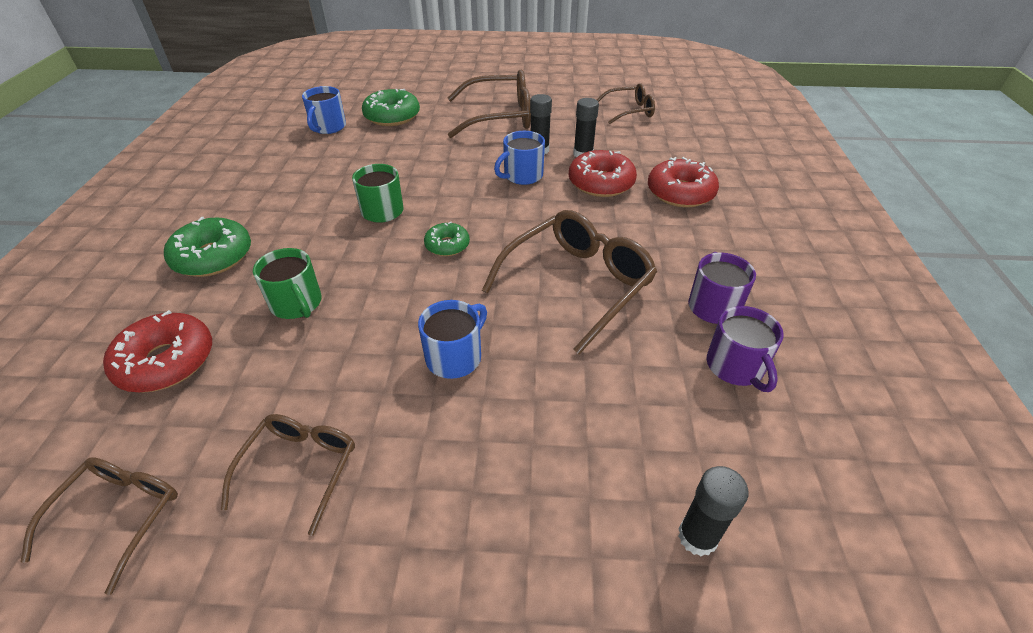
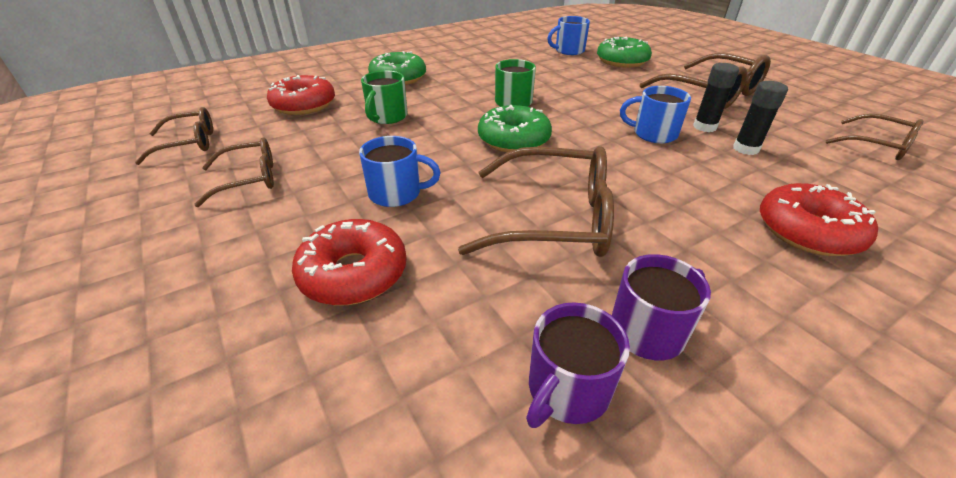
camera: 55 degrees right, 5 degrees down
green donut [424,222,470,256] -> green donut [478,105,552,152], size x1.70
red donut [569,150,637,197] -> red donut moved to [292,219,407,306]
black glue stick [678,466,749,557] -> none

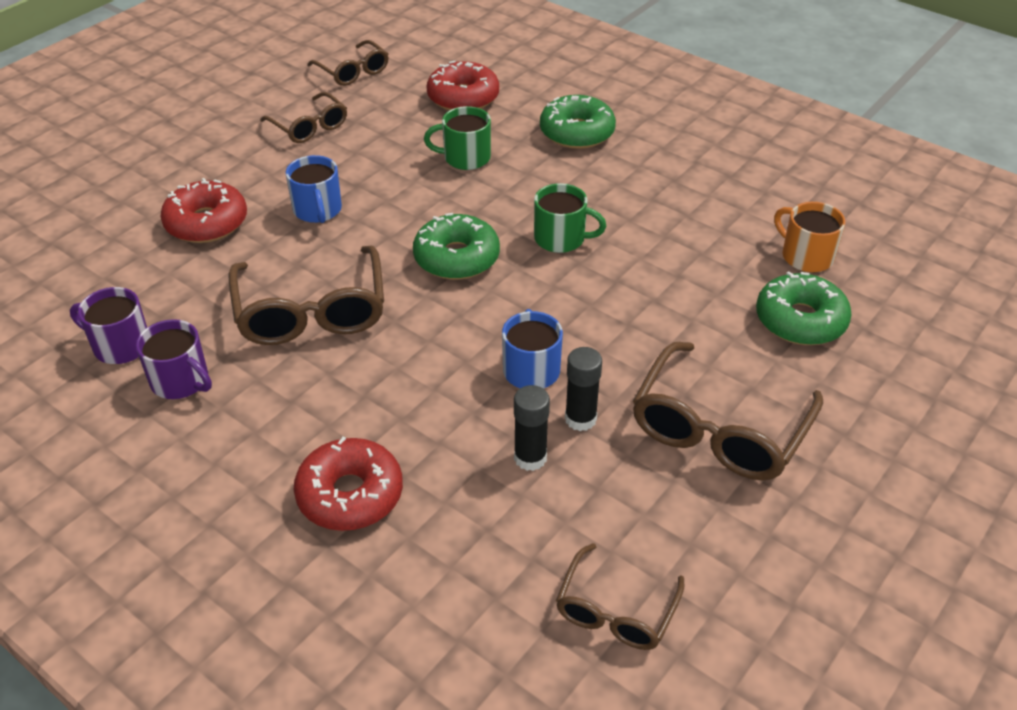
camera: 70 degrees right, 5 degrees up
blue mug [547,16,590,55] -> orange mug [774,202,846,272]

